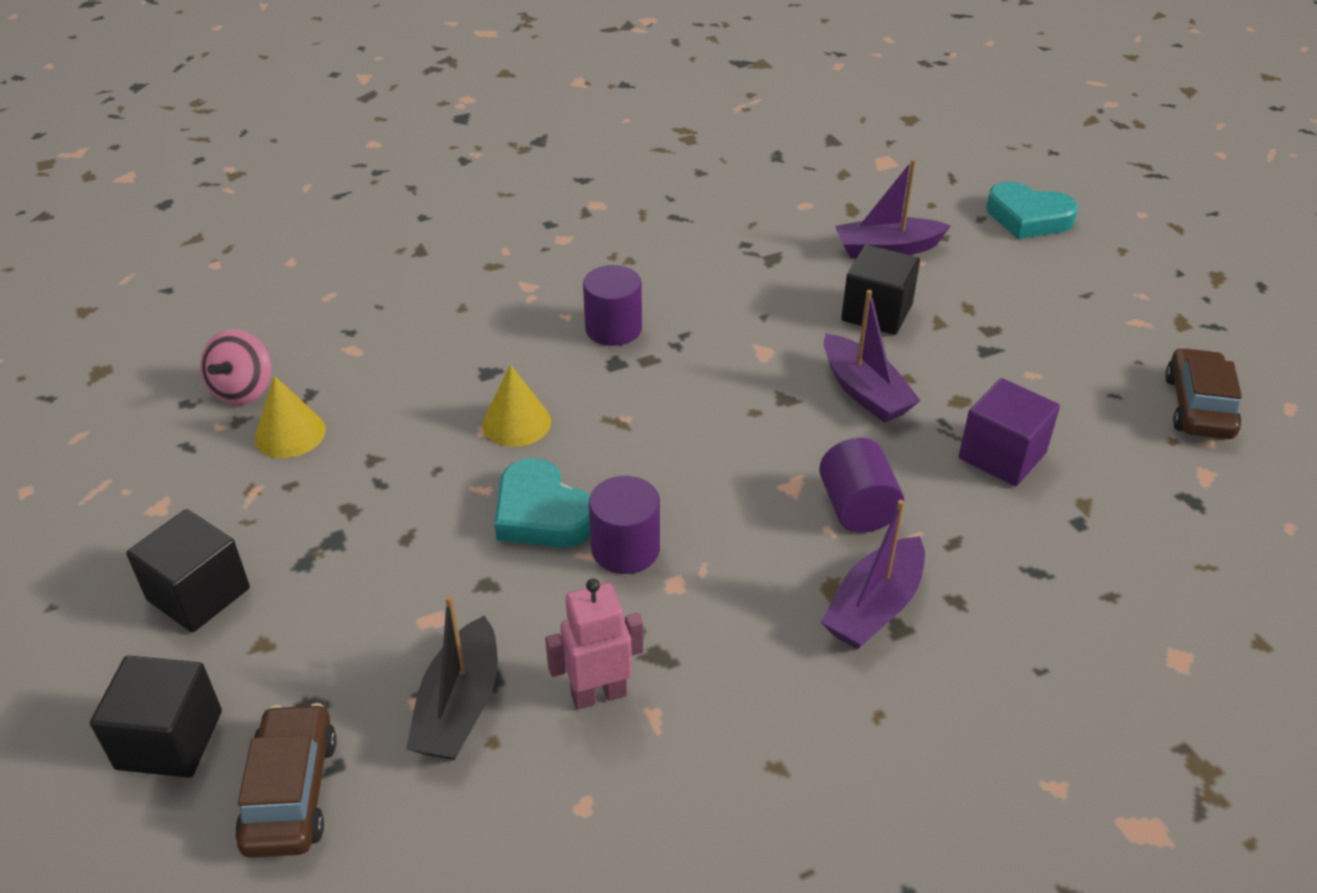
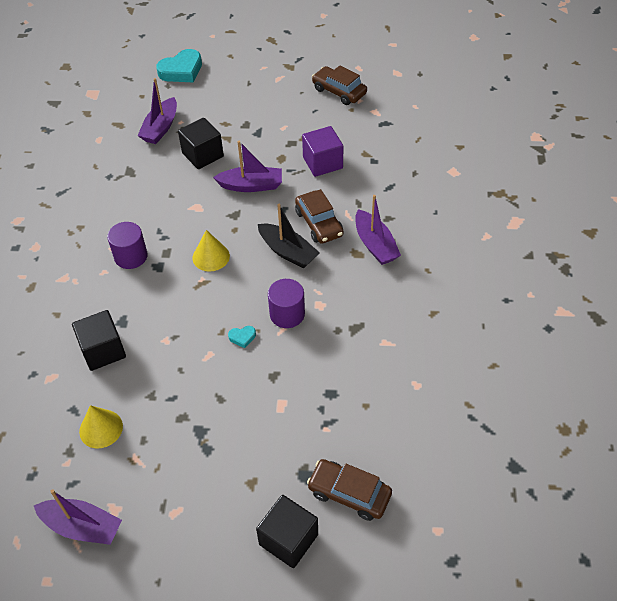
camera: 60 degrees left, 10 degrees up
black cube [126,509,250,632] -> black cube moved to [72,310,126,371]
pink spinning top [200,329,272,405] -> none
black boat [406,595,498,760] -> black boat moved to [258,204,320,268]
yellow cone [482,365,551,447] -> yellow cone moved to [193,230,230,272]
turquoise heart [494,458,590,548] -> turquoise heart [228,326,256,348], size x0.44
pink robot [545,578,643,709] -> none
purple cylinder [819,438,904,533] -> brown car [295,189,344,244]
none -> purple boat [34,489,122,545]

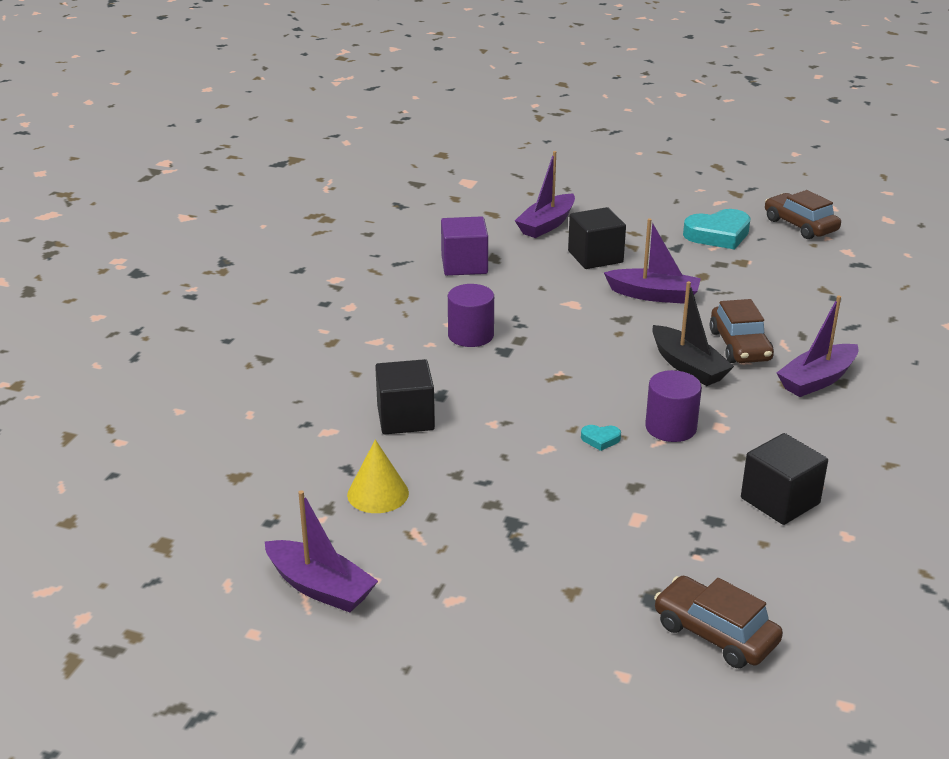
camera: 15 degrees right, 20 degrees down
turquoise heart [156,49,202,82] -> turquoise heart moved to [683,209,751,250]
yellow cone [193,230,230,272] -> none
black cube [256,495,318,568] -> black cube moved to [741,433,828,525]
purple cube [302,126,344,177] -> purple cube moved to [441,216,488,276]
purple boat [355,195,401,265] -> purple boat turned 60 degrees clockwise [777,295,859,397]

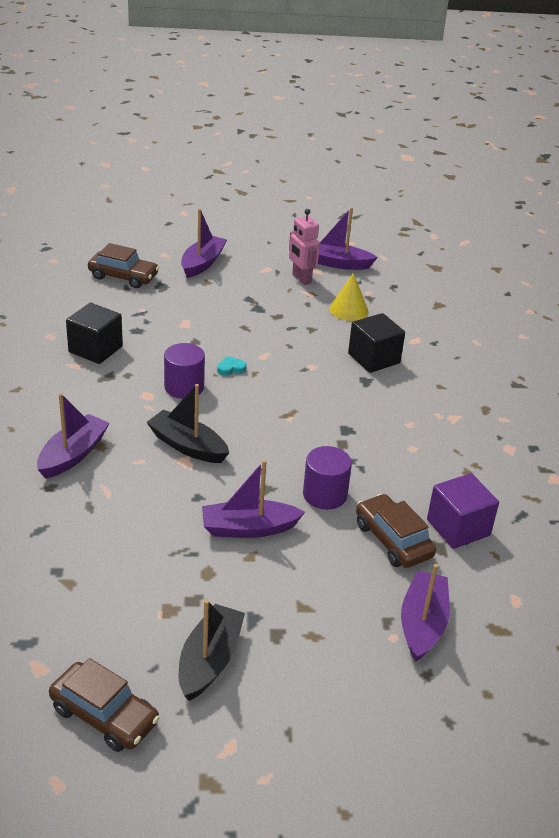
camera: 155 degrees right, 5 degrees up
purple cylinder [448,284,494,347] -> purple cylinder moved to [303,446,352,510]
black cube [568,207,626,269] -> none
turquoise heart [683,209,751,250] -> black boat [179,600,245,701]
brown car [710,299,774,363] -> brown car moved to [356,494,436,568]
none -> purple boat [181,208,227,278]
none -> pink robot [289,209,320,285]

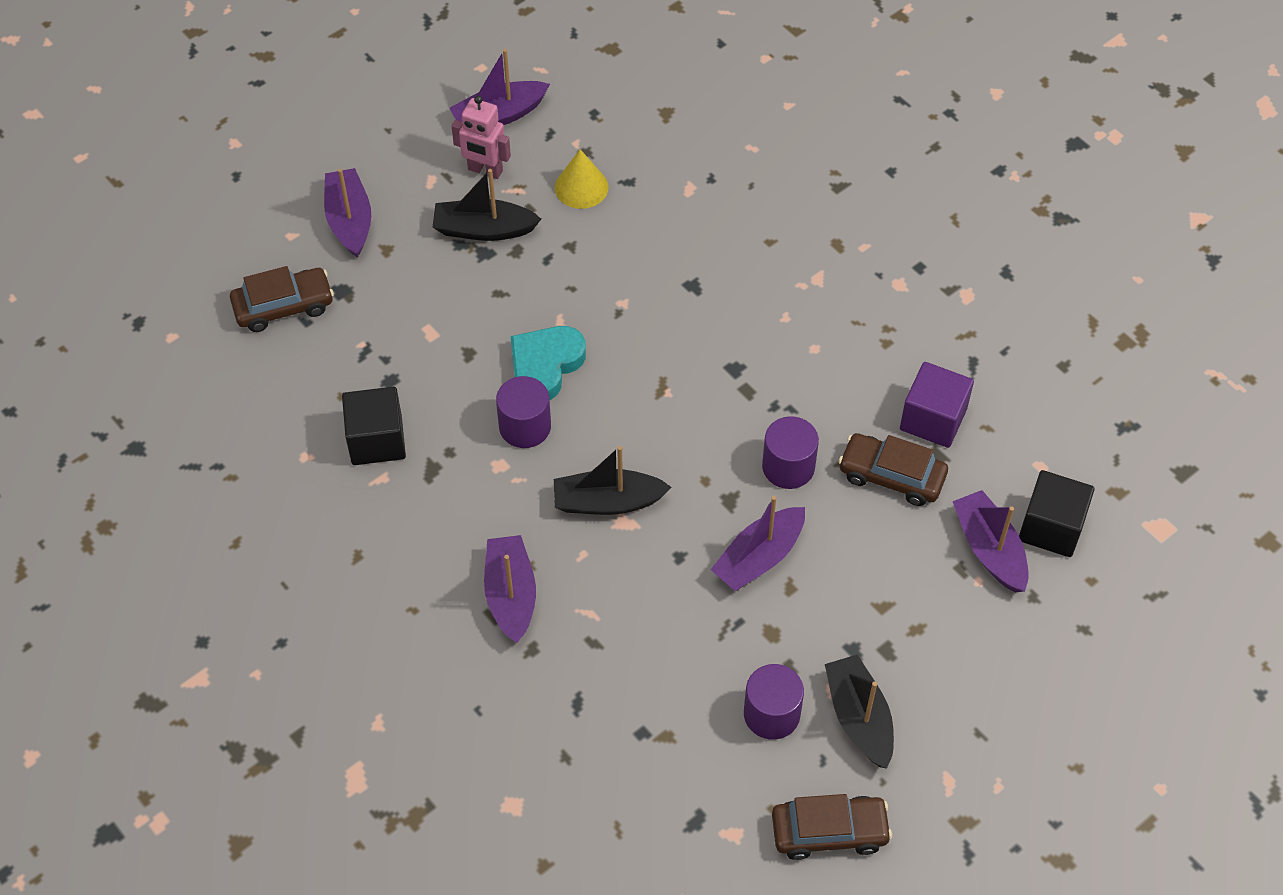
camera: 35 degrees left, 20 degrees up
turquoise heart [217,356,247,376] -> turquoise heart [511,326,586,400], size x2.25
black cube [348,313,405,373] -> black cube moved to [1019,470,1095,557]
none -> black boat [433,169,541,241]
none -> purple cylinder [744,664,804,740]

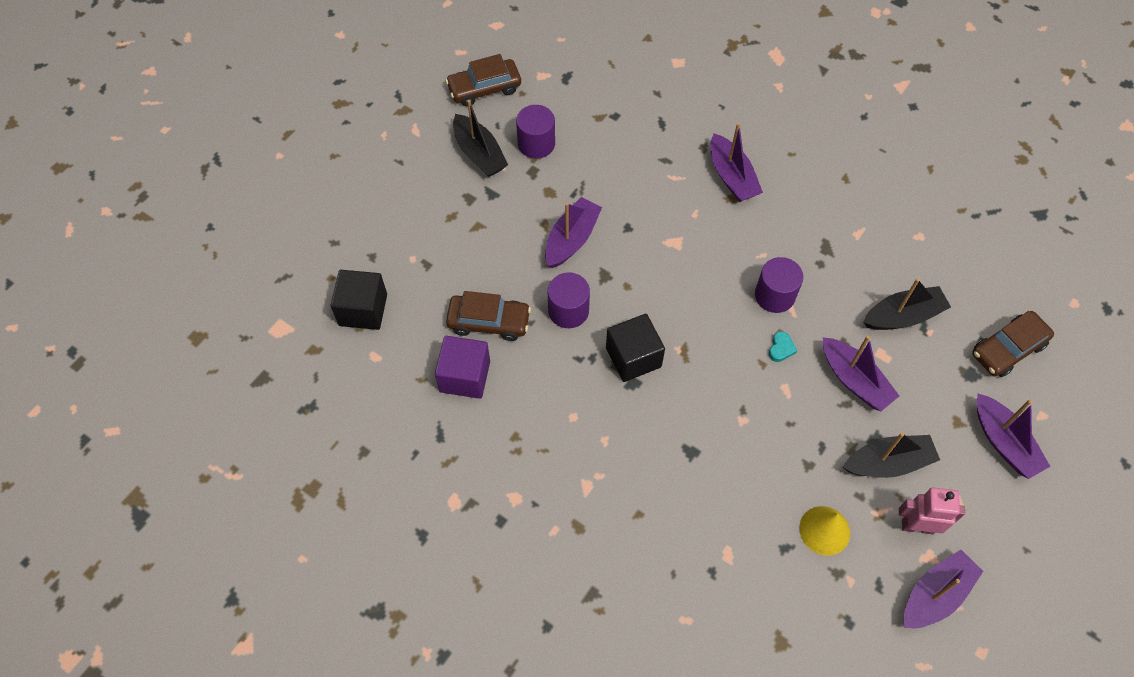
camera: 165 degrees right, 5 degrees up
black cube [342,387,406,465] -> black cube moved to [606,314,665,382]
turquoise heart [511,326,586,400] -> turquoise heart [769,331,797,362], size x0.44
black boat [554,446,671,515] -> black boat moved to [863,278,951,330]
purple boat [953,490,1029,593] -> purple boat moved to [823,335,899,411]

